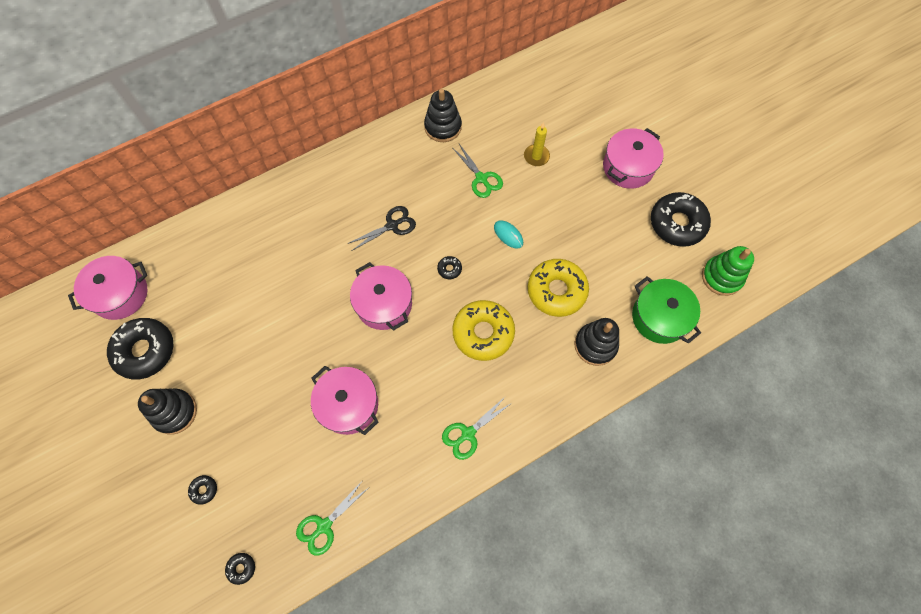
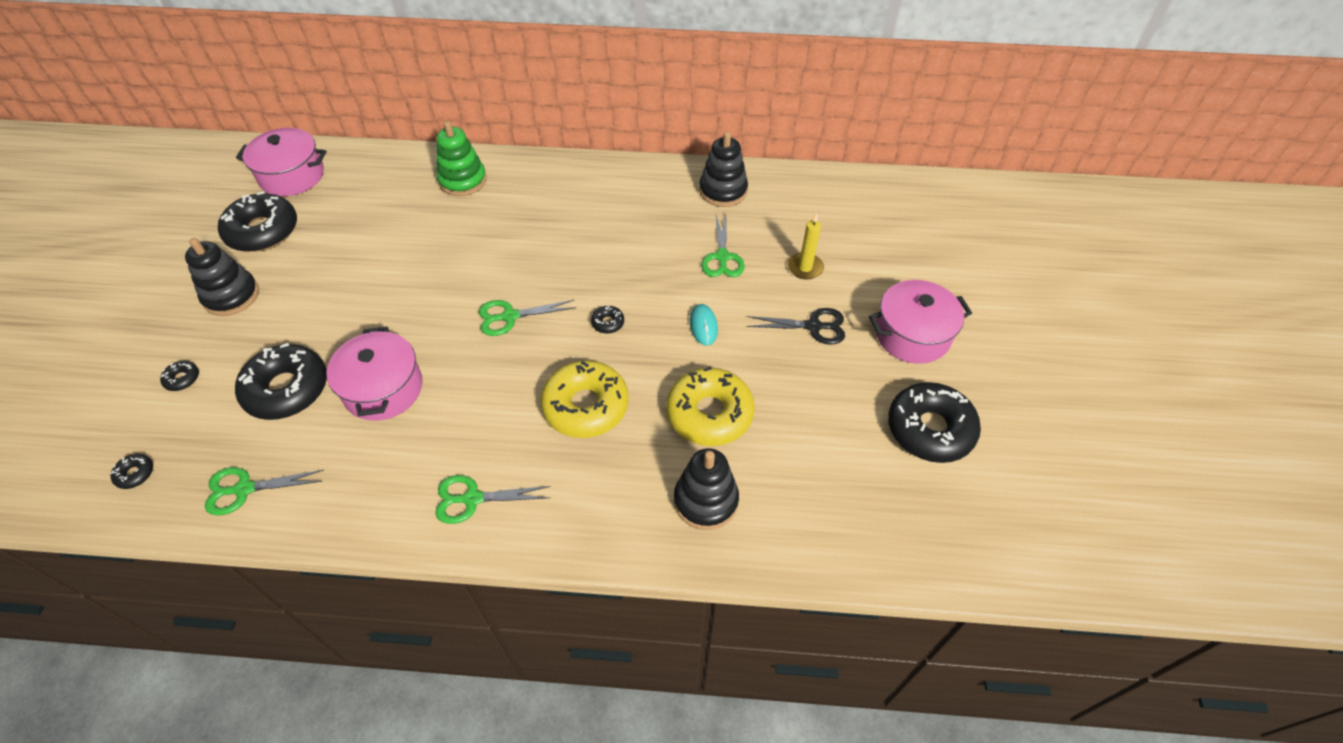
camera: 35 degrees right, 15 degrees down
black scissors [347,206,416,251] -> black scissors moved to [747,308,845,344]
pink pot [350,262,412,331] -> green scissors [479,300,576,336]
green pot [632,276,701,344] -> none
green stacking toy [702,246,754,296] -> green stacking toy moved to [436,121,487,196]
none -> black donut [235,343,327,420]

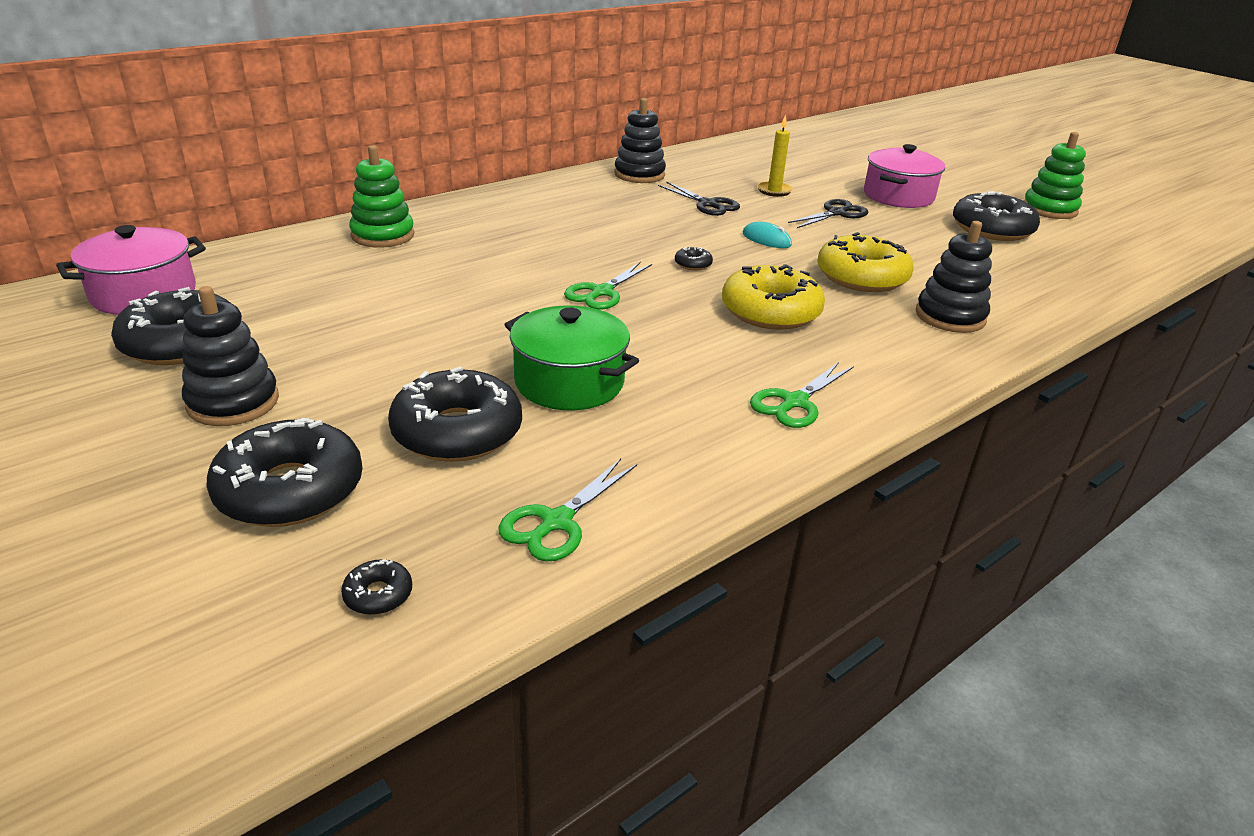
camera: 45 degrees left, 20 degrees down
black donut [160,361,199,391] -> black donut [207,418,363,527], size x2.42
pink pot [327,326,423,421] -> green pot [504,305,639,410]
green scissors [701,215,745,277] -> black scissors [658,181,740,216]
none -> green stacking toy [1024,132,1086,219]

